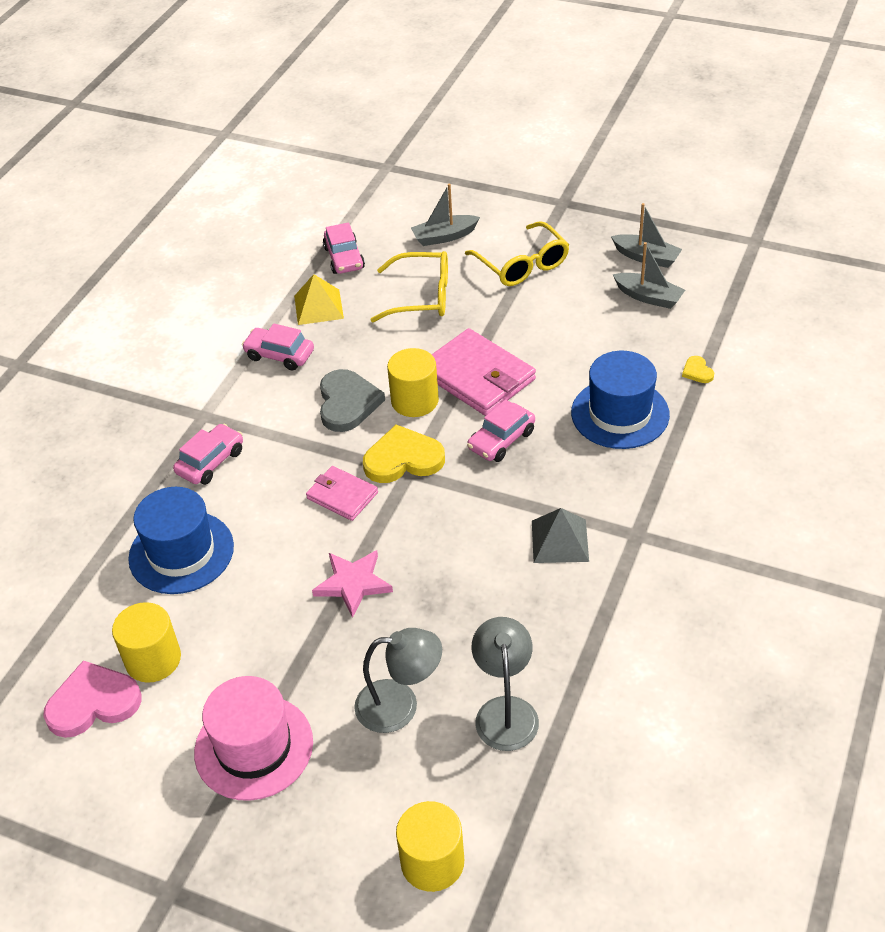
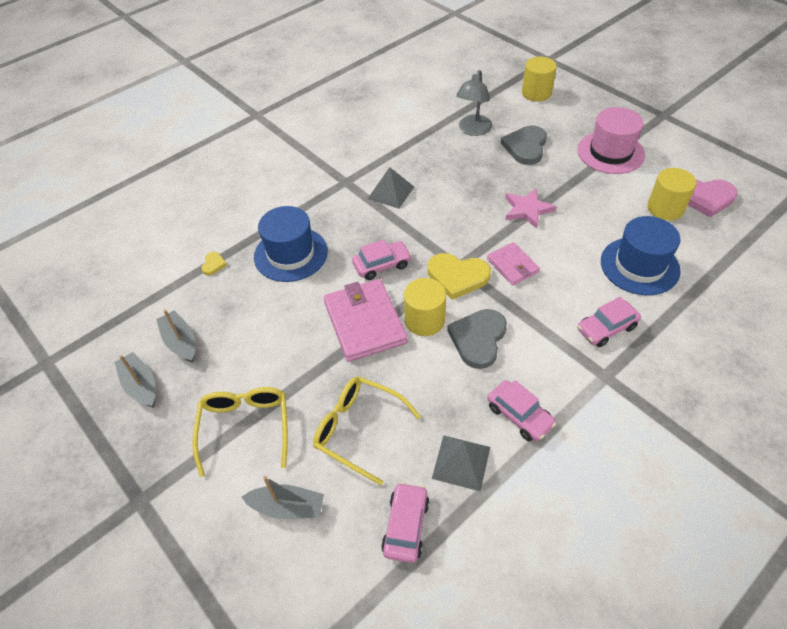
camera: 155 degrees left, 5 degrees up
yellow pyramid [294,274,344,325] -> grey pyramid [432,435,490,492]
grey lamp [354,628,442,733] -> grey heart [500,126,547,165]

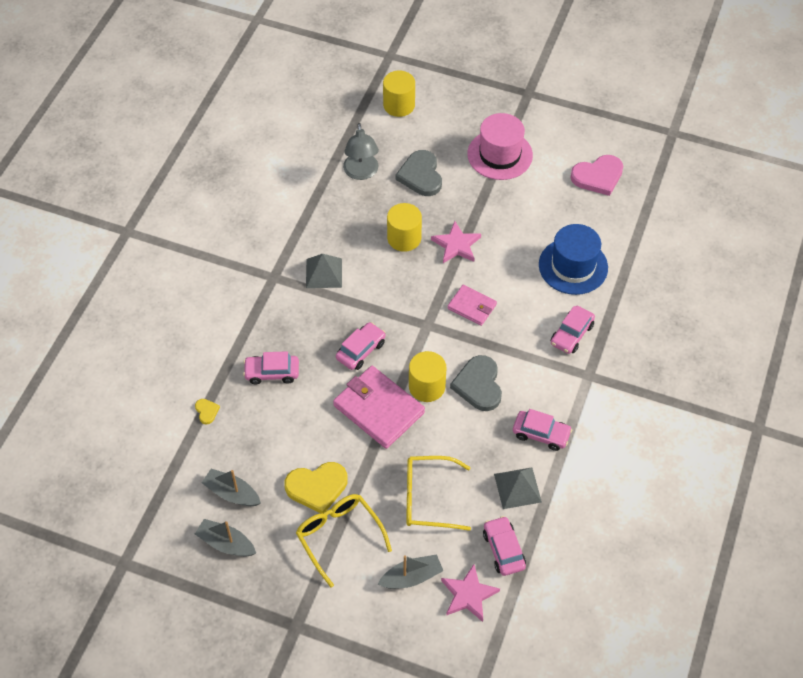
camera: 30 degrees left, 5 degrees up
blue hat [254,206,328,282] -> pink car [243,351,299,384]
yellow heart [428,253,491,300] -> yellow heart moved to [285,462,348,513]
yellow cylinder [647,168,697,221] -> yellow cylinder moved to [387,203,422,252]
none -> pink star [441,564,500,622]

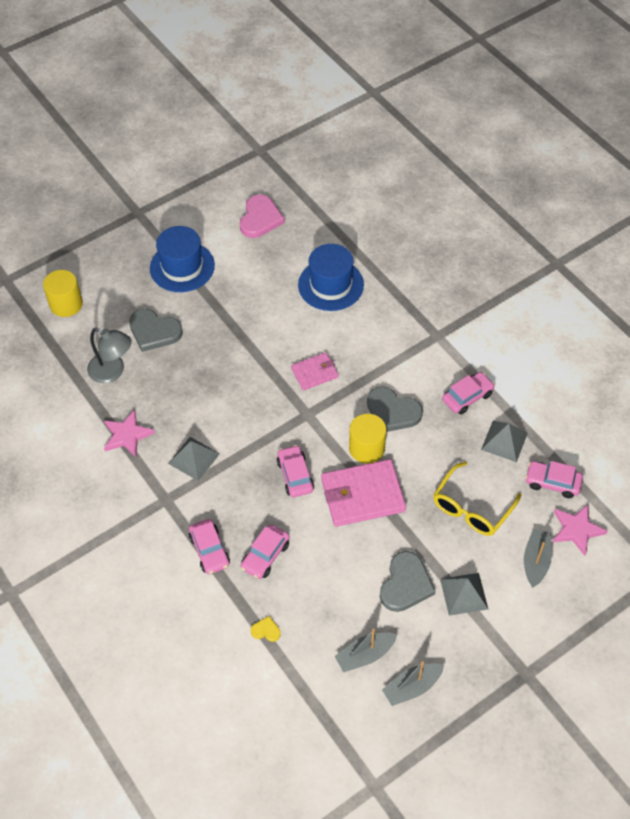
camera: 55 degrees left, 0 degrees up
yellow heart [285,462,348,513] -> grey heart [380,551,436,612]
yellow glasses [296,494,392,587] -> grey pyramid [440,573,488,616]
yellow cylinder [387,203,422,252] -> none
pink star [431,221,481,263] -> pink star moved to [104,410,155,457]
pink hat [467,113,533,180] -> blue hat [150,226,215,292]
pink car [551,306,595,354] -> pink car moved to [189,519,230,574]

